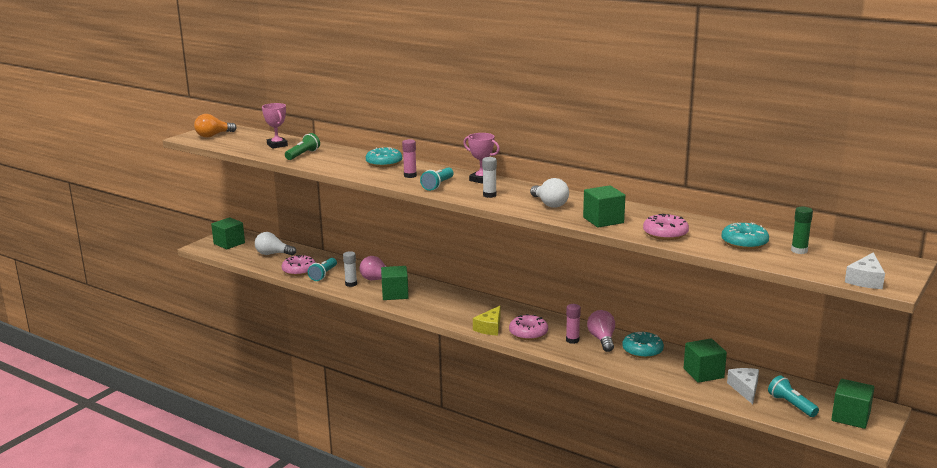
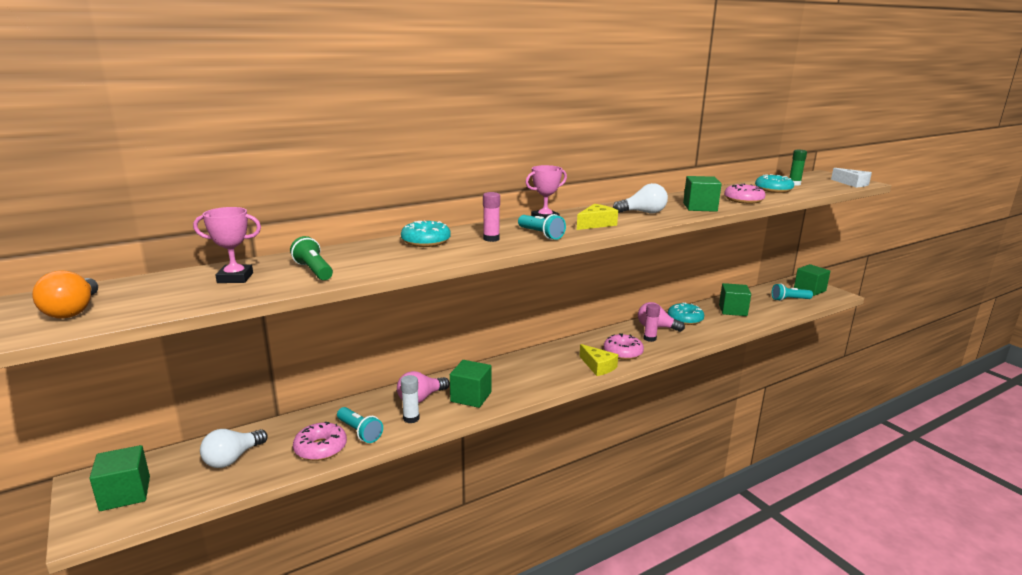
camera: 65 degrees left, 0 degrees up
white glue stick [482,157,497,198] -> yellow cheese [577,204,618,230]
white cheese [727,368,759,404] -> none

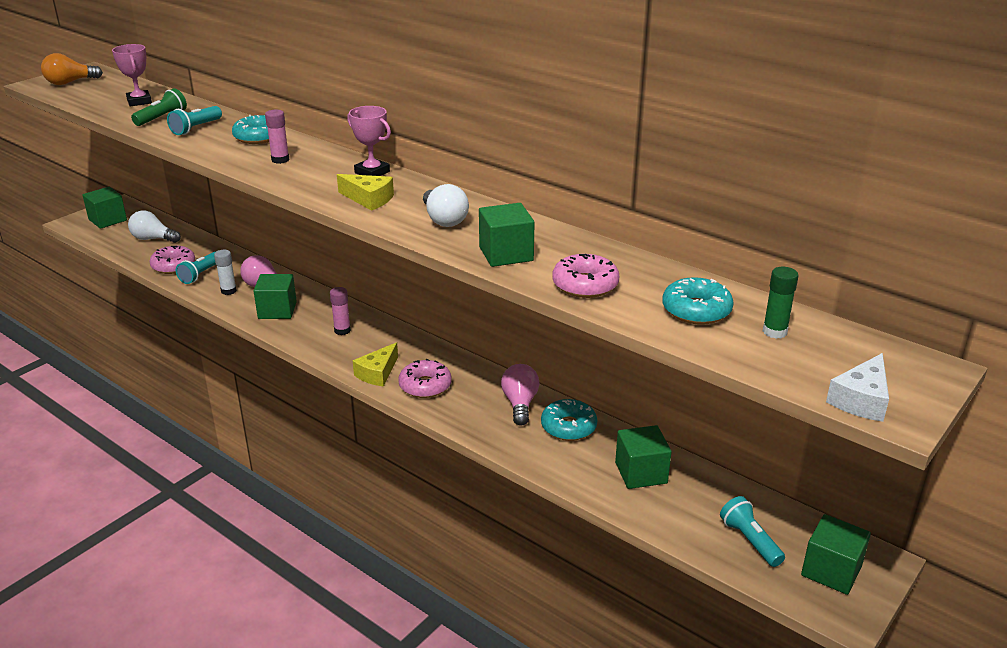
camera: 70 degrees right, 10 degrees up
turquoise flashlight [518,214,566,240] -> turquoise flashlight moved to [167,106,222,135]
pink glue stick [644,304,660,342] -> pink glue stick moved to [330,287,351,335]

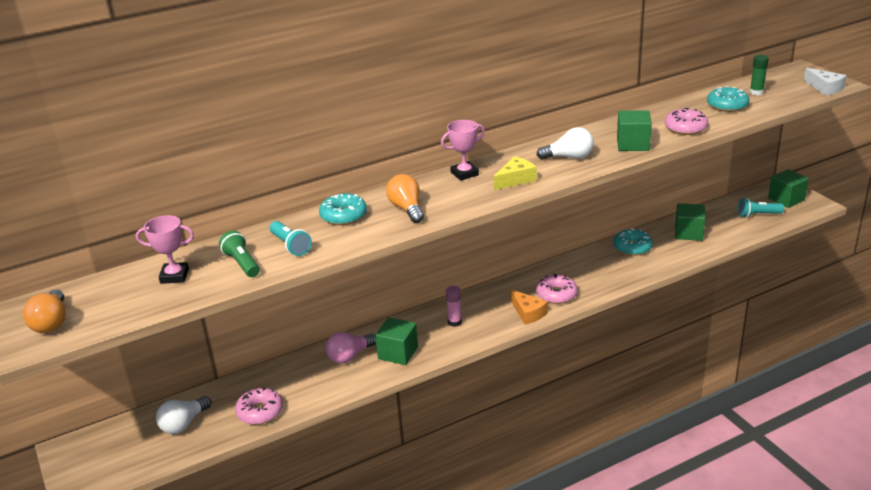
camera: 65 degrees left, 0 degrees up
green cube [83,187,127,229] -> none
turquoise flashlight [176,251,216,284] -> none
white glue stick [214,250,237,295] -> none
pink glue stick [265,110,290,164] -> orange light bulb [386,174,424,223]
yellow cheese [353,342,398,387] -> orange cheese [510,289,548,325]
pink light bulb [501,364,539,426] -> none

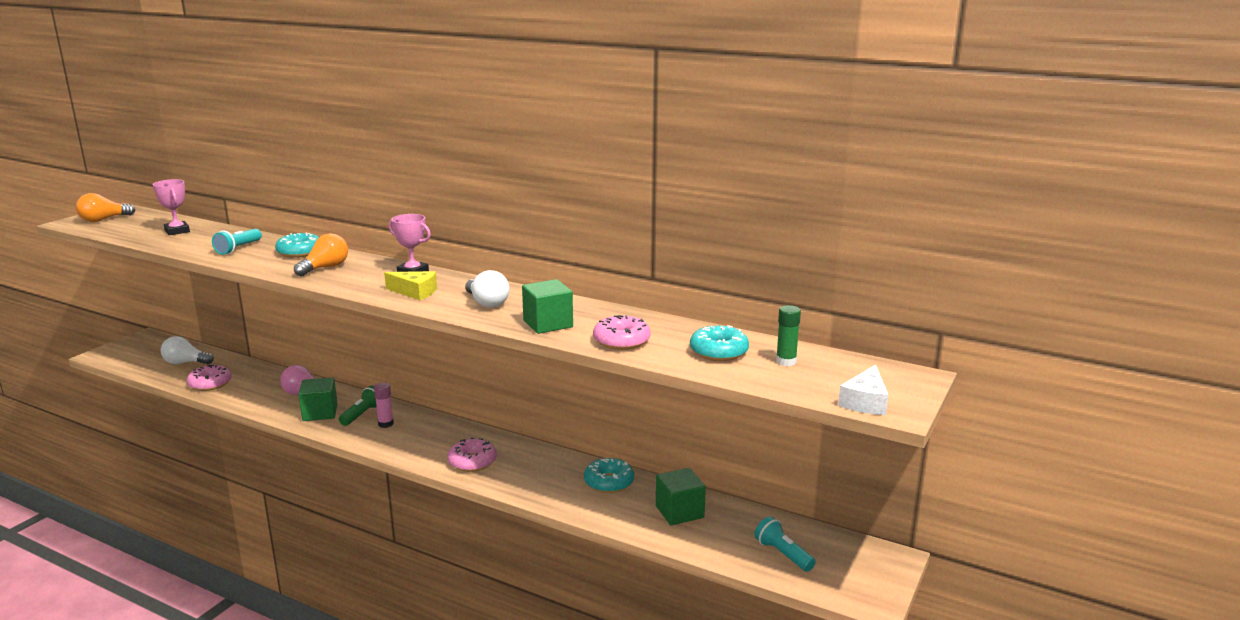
camera: 55 degrees right, 10 degrees down
green flashlight [219,231,260,277] -> green flashlight moved to [339,385,377,426]
orange cheese [510,289,548,325] -> none
green cube [768,169,809,208] -> none

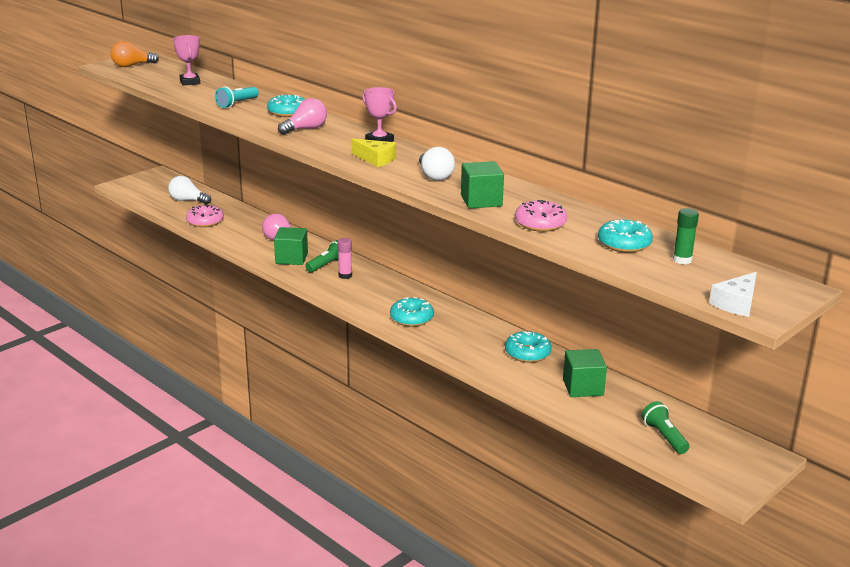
camera: 15 degrees right, 5 degrees up
orange light bulb [294,233,348,276] -> pink light bulb [278,98,327,135]
pink donut [448,437,497,472] -> turquoise donut [390,297,434,327]
turquoise flashlight [755,516,816,572] -> green flashlight [642,401,690,454]

